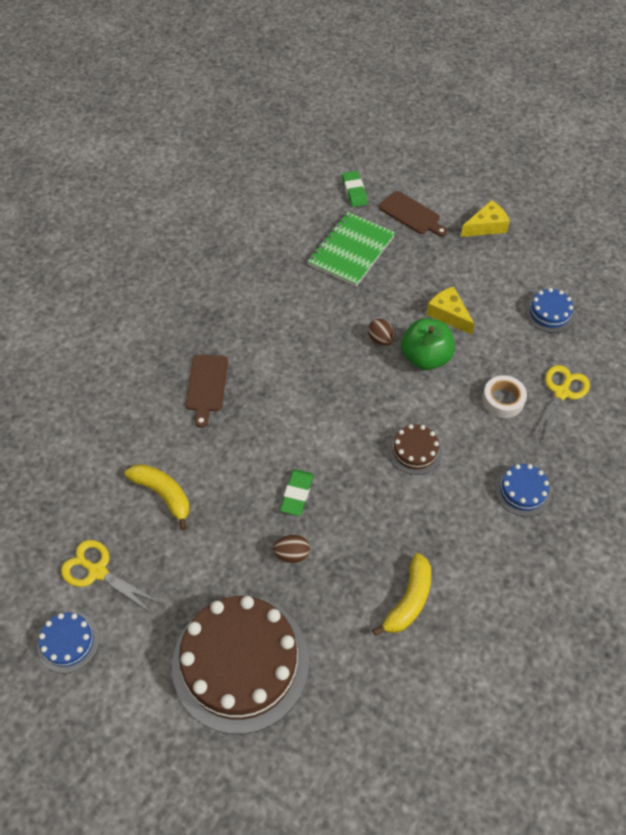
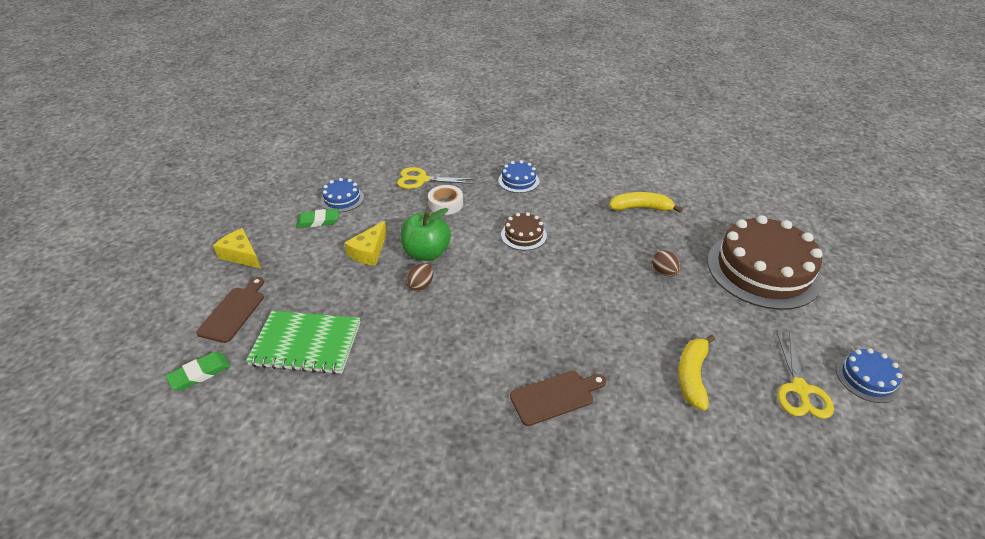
camera: 115 degrees left, 15 degrees down
green eraser [280,469,314,516] -> green eraser moved to [296,209,339,228]

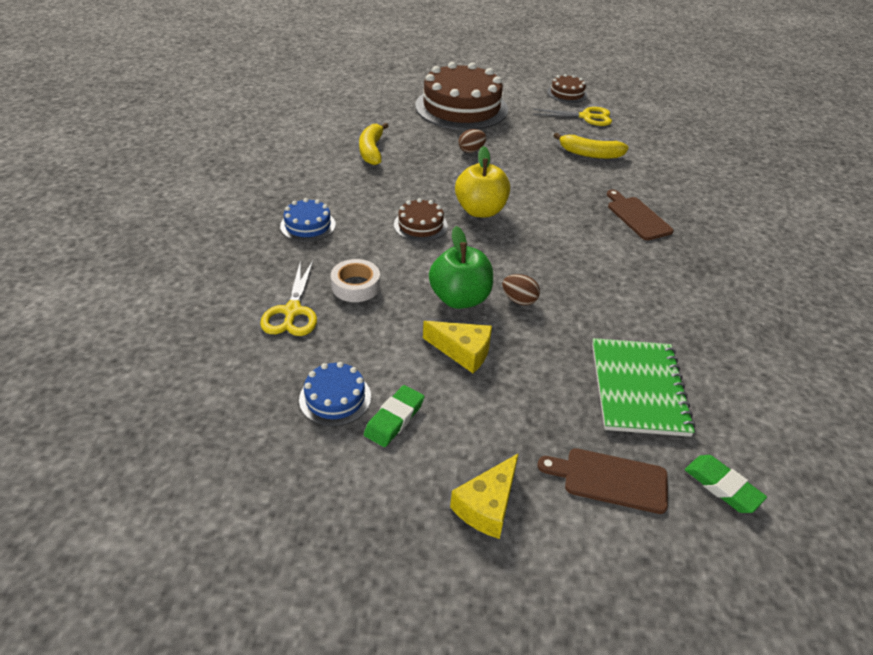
camera: 95 degrees left, 0 degrees up
green eraser [296,209,339,228] -> green eraser turned 45 degrees clockwise [364,385,424,447]
blue cake [836,348,902,403] -> brown cake [547,74,587,103]
none -> yellow apple [455,146,510,217]

